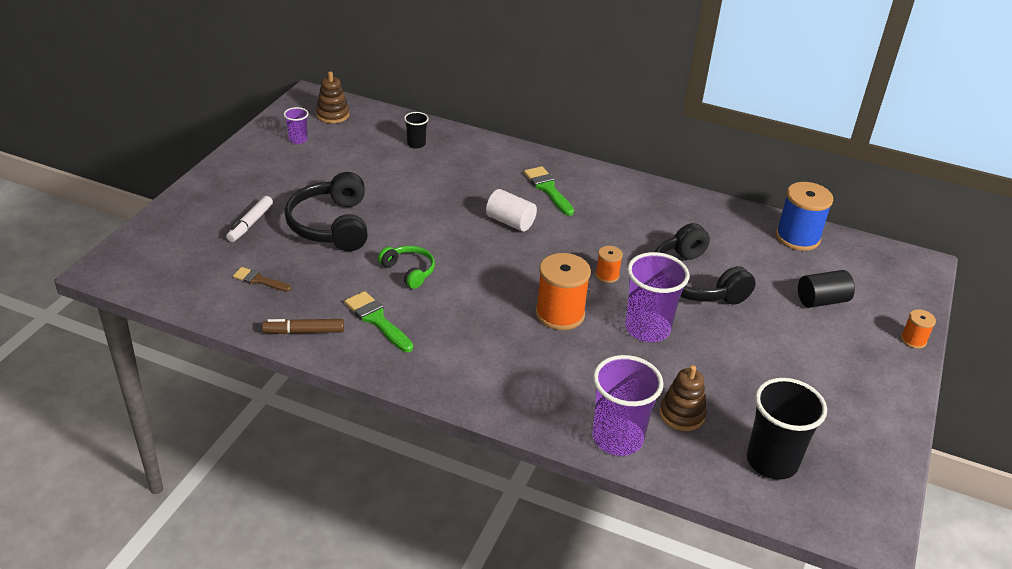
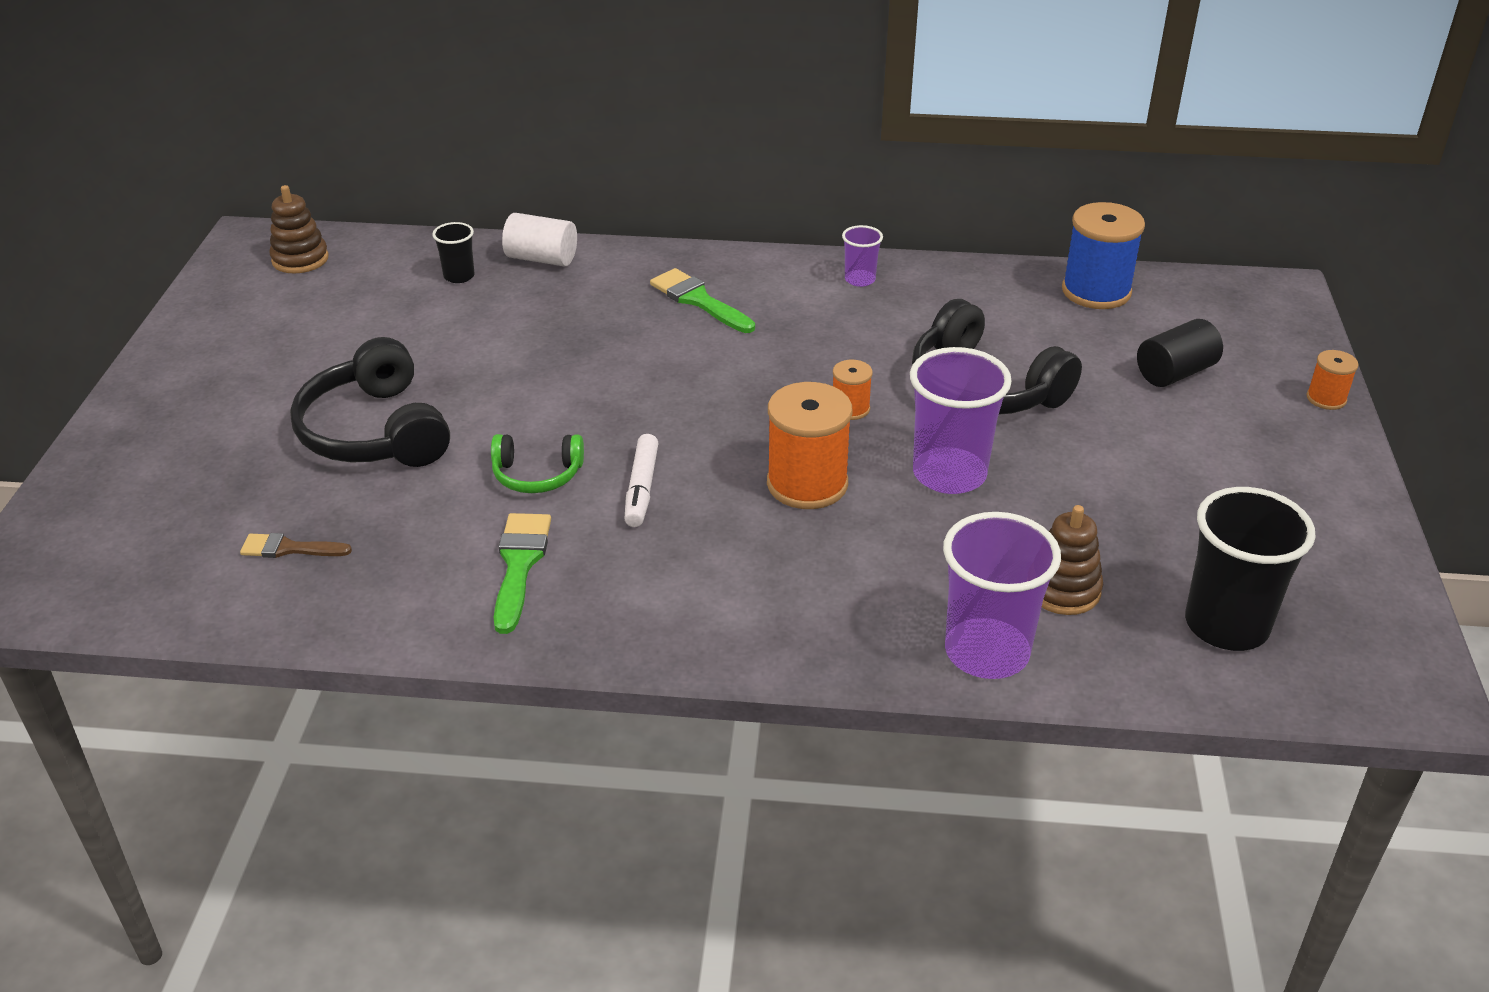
camera: 15 degrees left, 0 degrees up
white marker [226,196,273,242] -> white marker moved to [624,434,658,527]
brown marker [262,319,344,334] -> none
purple cup [284,107,309,144] -> purple cup moved to [842,225,883,287]
green brush [344,291,413,352] -> green brush turned 60 degrees clockwise [494,513,551,634]
green headphones [378,246,435,289] -> green headphones turned 150 degrees clockwise [491,434,584,493]
white cylinder [486,189,537,232] -> white cylinder moved to [502,213,577,266]

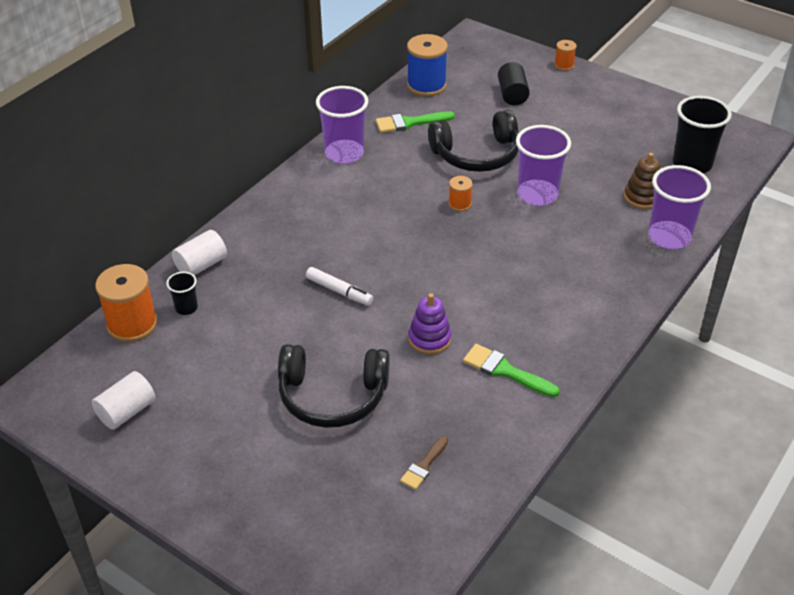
camera: 60 degrees left, 5 degrees up
brown stacking toy [269,185,329,274] -> none
green headphones [491,434,584,493] -> purple stacking toy [408,293,451,354]
white marker [624,434,658,527] -> white marker moved to [306,267,373,306]
green brush [650,268,755,333] -> green brush moved to [376,111,455,133]
orange spool [767,382,853,509] -> orange spool moved to [95,264,158,342]
purple cup [842,225,883,287] -> purple cup [316,86,368,164], size x2.01
none -> white cylinder [92,371,155,430]

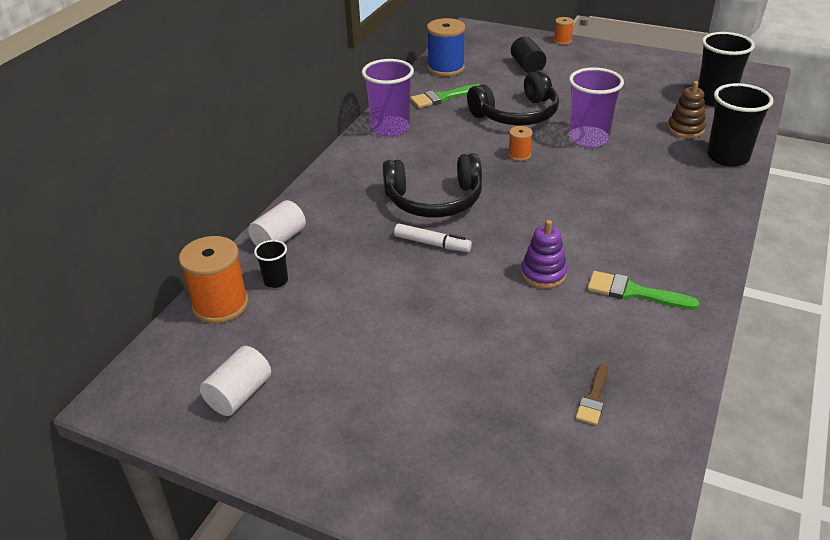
camera: 10 degrees left, 5 degrees down
black headphones [278,344,389,428] -> black headphones moved to [383,153,482,217]
purple cup [648,165,711,249] -> black cup [707,83,774,167]

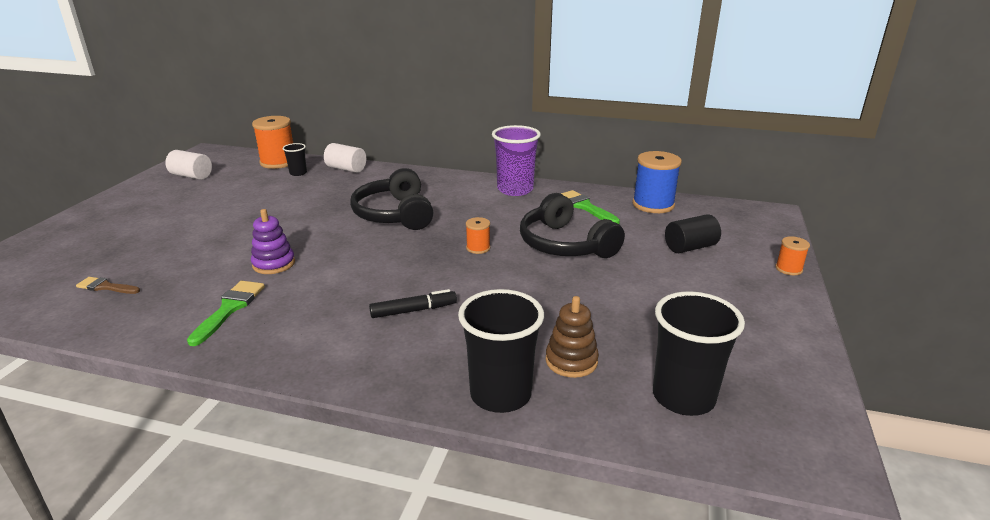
camera: 80 degrees right, 10 degrees down
white marker [394,224,472,252] -> none
purple cup [569,67,624,148] -> none
none -> black marker [369,289,457,318]

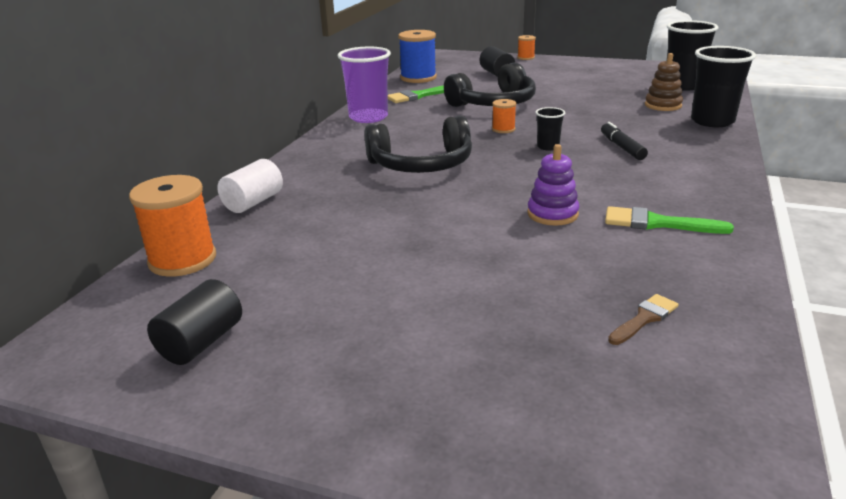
camera: 85 degrees left, 0 degrees up
brown brush [76,277,140,294] -> brown brush turned 150 degrees counterclockwise [608,294,678,345]
white cylinder [165,150,212,180] -> black cylinder [147,279,242,365]
black cup [283,143,307,176] -> black cup moved to [535,107,565,150]

